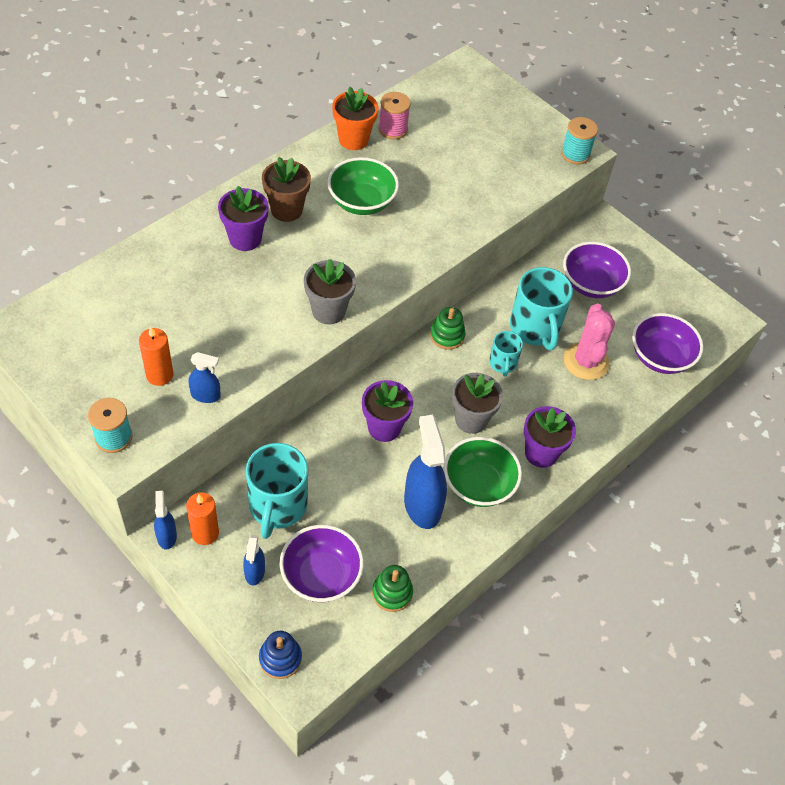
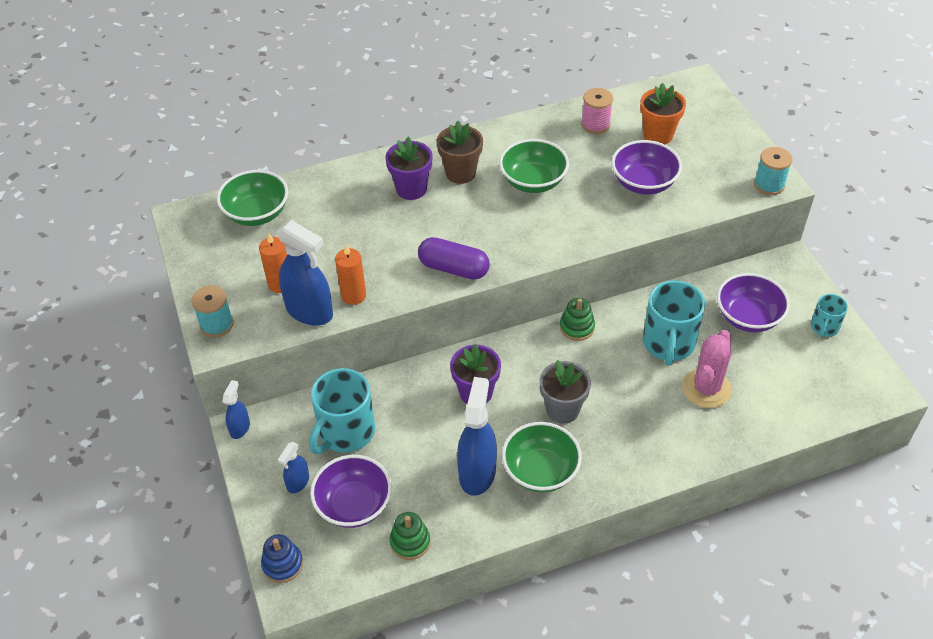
camera: 30 degrees right, 5 degrees down
orange candle [186,492,219,545] -> orange candle moved to [335,245,366,305]
blue spray bottle [188,352,221,403] -> blue spray bottle [276,220,333,326], size x1.92
grey flower pot [304,259,356,325] -> purple capsule [418,237,490,280]
orange flower pot [332,87,378,150] -> orange flower pot moved to [640,83,686,144]
turquoise mug [489,331,523,376] -> turquoise mug moved to [811,294,848,337]
purple flower pot [524,406,576,468] -> none
purple bowl [632,313,704,374] -> purple bowl moved to [612,140,682,195]
none -> green bowl [217,170,288,226]

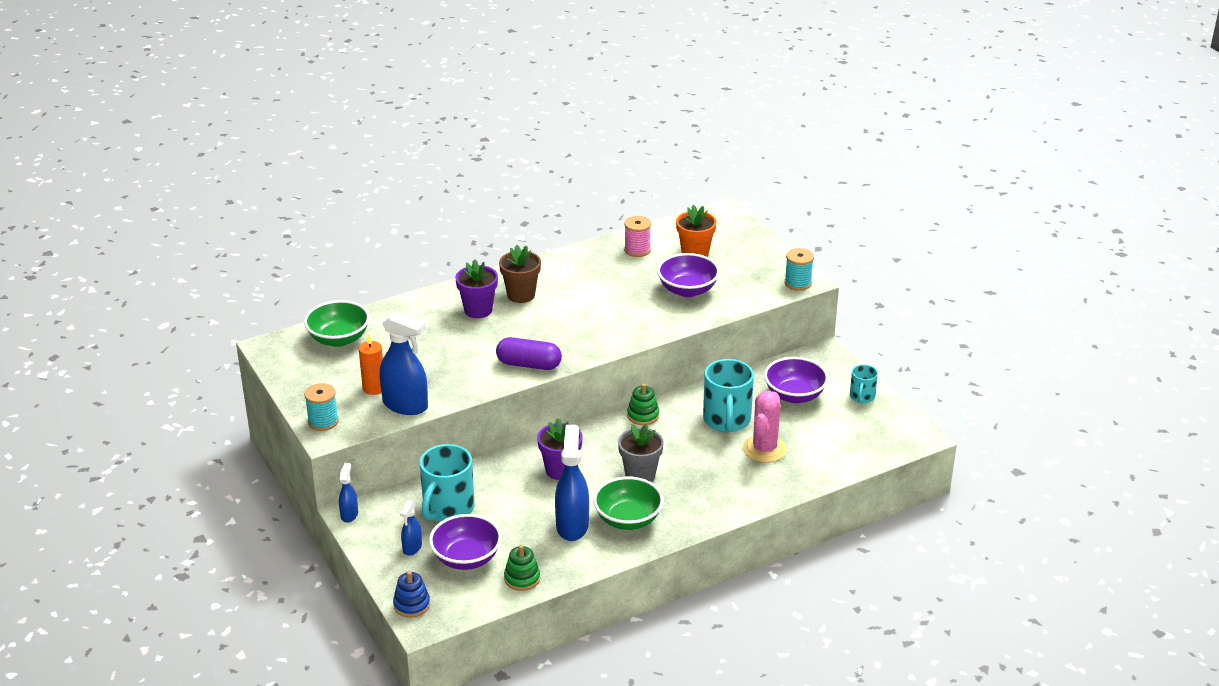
camera: 10 degrees left, 15 degrees down
orange candle [335,245,366,305] -> none
green bowl [499,139,569,193] -> none

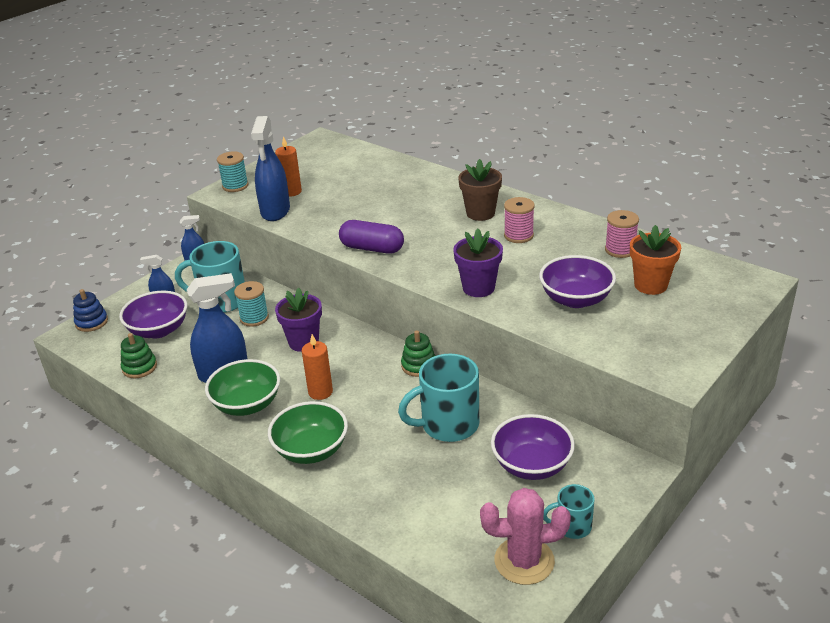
camera: 70 degrees right, 0 degrees up
green bowl [304,300,370,347] -> green bowl moved to [268,401,348,464]
purple flower pot [455,259,498,318] -> purple flower pot moved to [453,229,503,297]
purple capsule [496,337,562,370] -> purple capsule turned 60 degrees counterclockwise [339,220,404,254]
grey flower pot [618,424,664,482] -> orange candle [302,334,333,400]
pink cactus [743,391,787,463] -> pink cactus moved to [480,488,571,585]
turquoise spool [785,248,814,291] -> turquoise spool moved to [234,281,269,327]
none -> pink spool [504,197,535,243]

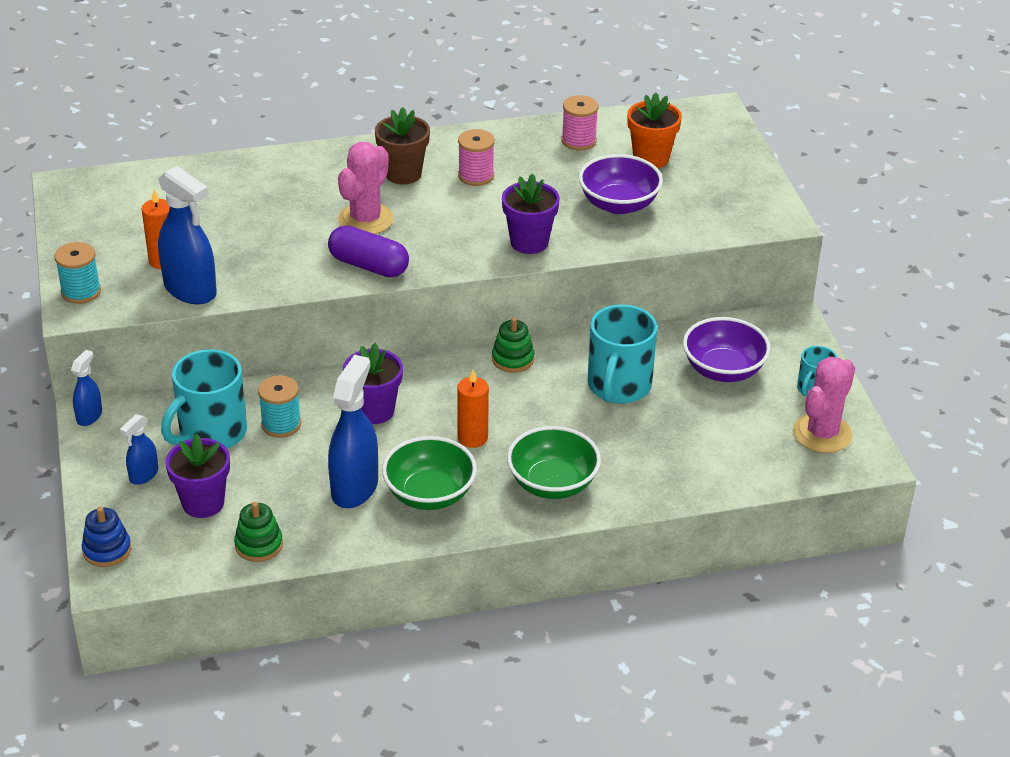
camera: 55 degrees left, 5 degrees up
purple bowl [119,291,188,338] -> purple flower pot [165,434,230,518]
purple capsule [339,220,404,254] -> purple capsule turned 60 degrees clockwise [328,225,409,278]
none -> pink cactus [338,142,394,234]

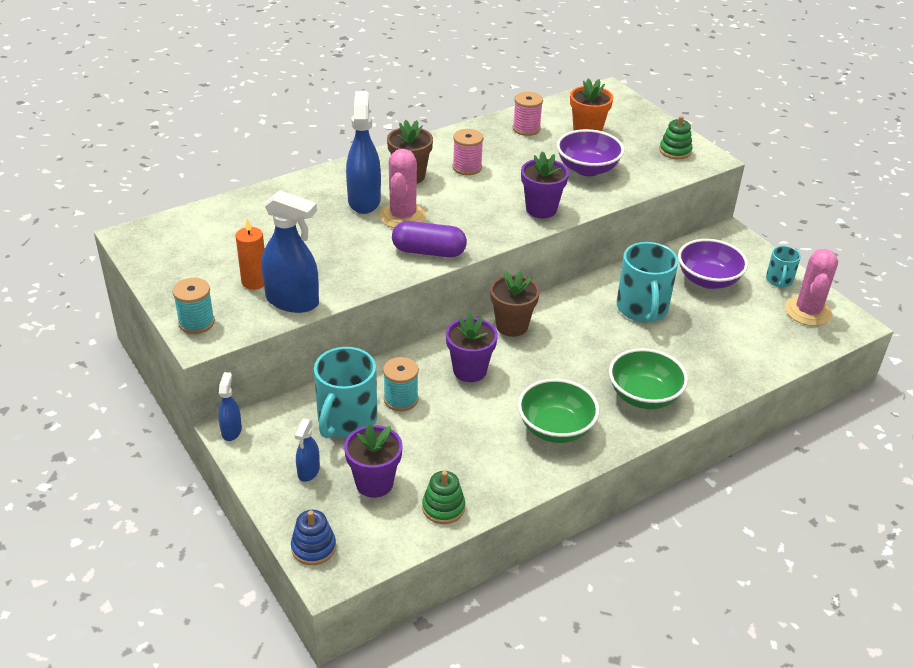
camera: 20 degrees left, 0 degrees up
blue spray bottle [328,355,378,508] -> blue spray bottle moved to [346,91,381,214]
orange candle [457,370,489,448] -> none
green stacking toy [492,317,534,373] -> green stacking toy moved to [659,116,693,159]
none -> brown flower pot [490,271,540,337]

